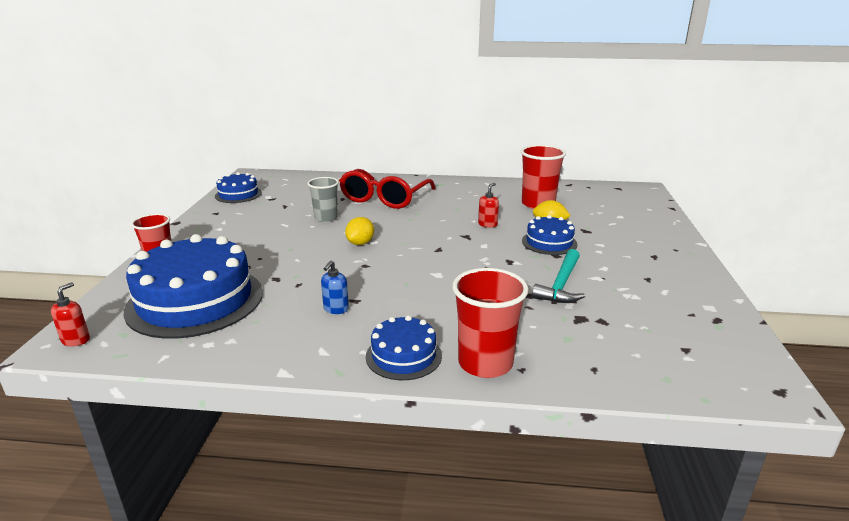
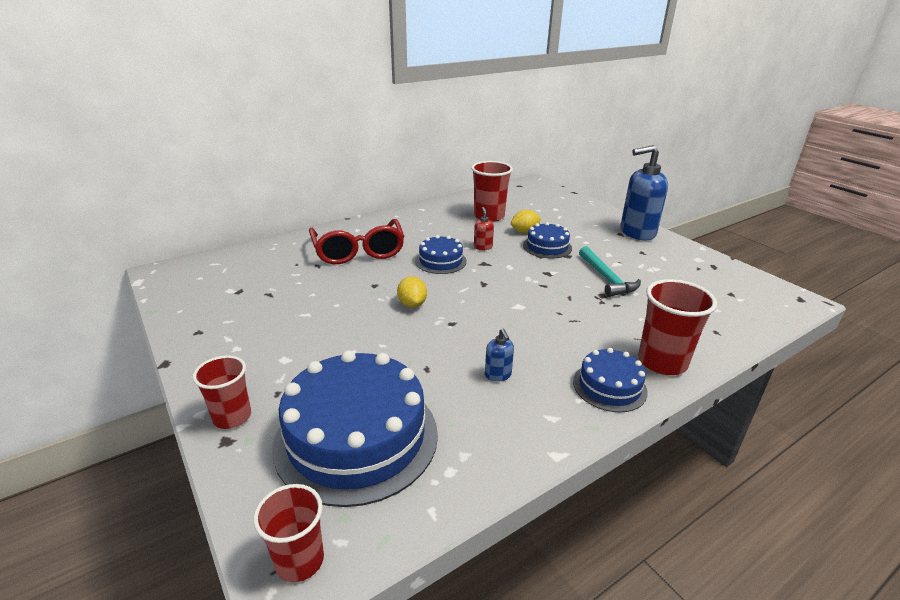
camera: 40 degrees left, 5 degrees up
red soap dispenser [51,282,90,347] -> red cup [253,484,324,582]
blue cake [215,172,262,203] -> blue cake moved to [415,235,467,274]
grey cup [308,177,339,222] -> none
none -> blue soap dispenser [621,145,668,240]

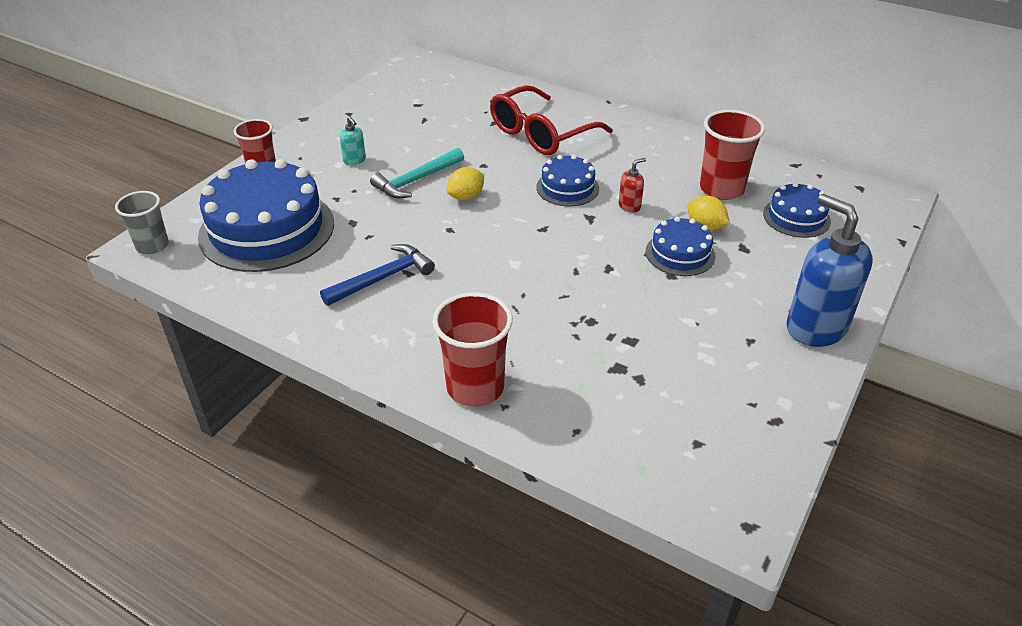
camera: 65 degrees right, 10 degrees up
red cup [253,484,324,582] -> grey cup [115,191,169,254]
blue soap dispenser [485,328,514,382] -> blue hammer [320,244,435,306]
blue cake [573,348,648,412] -> blue cake moved to [763,182,831,238]
turquoise hammer [579,246,641,297] -> turquoise hammer moved to [370,148,464,198]
none -> turquoise soap dispenser [339,116,366,165]

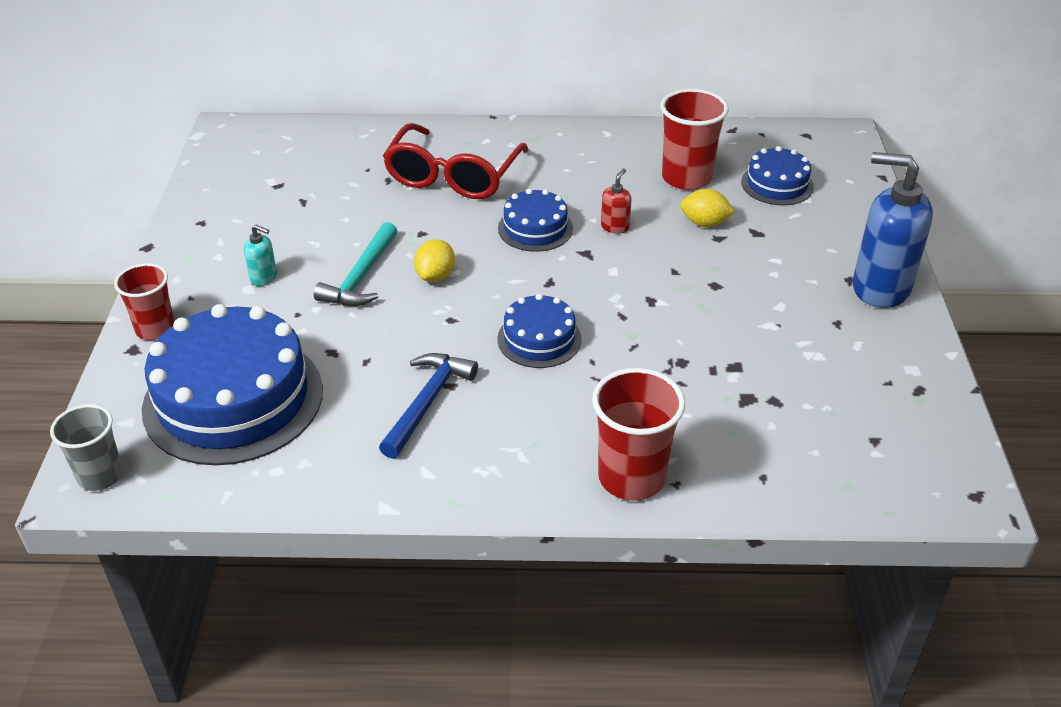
camera: 30 degrees left, 0 degrees up
blue cake [646,217,716,276] -> blue cake moved to [497,294,582,368]

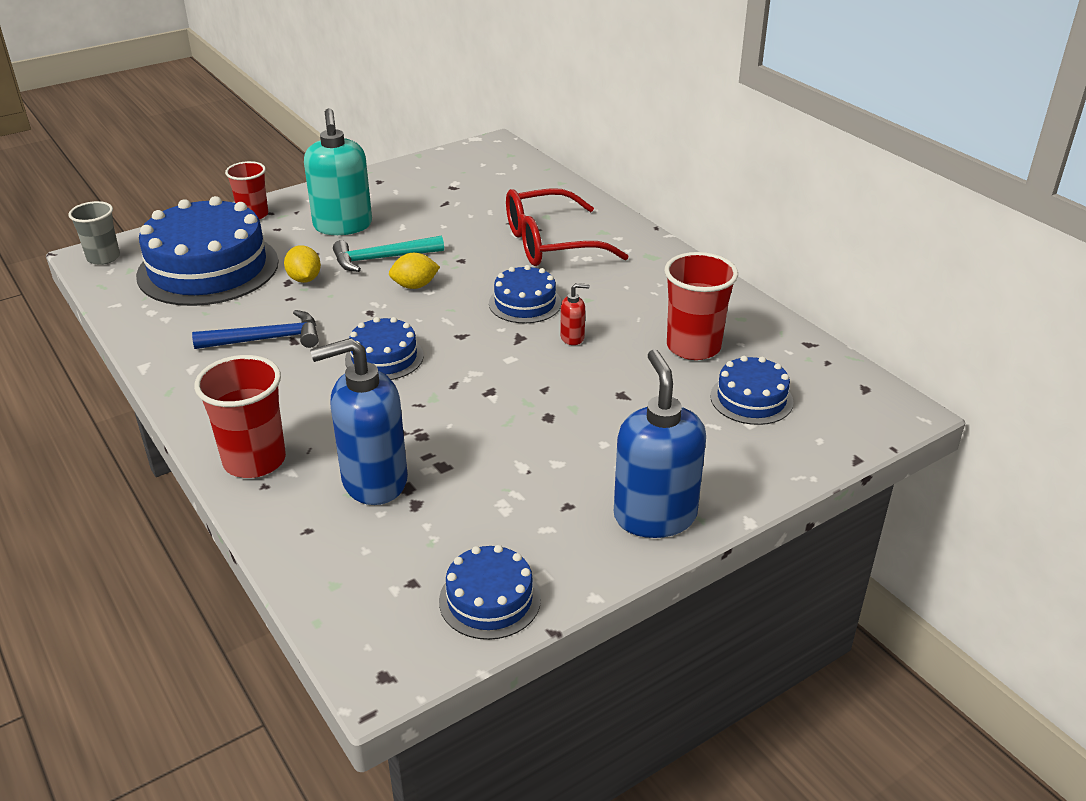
camera: 55 degrees right, 5 degrees down
turquoise soap dispenser [244,225,277,286] -> turquoise soap dispenser [304,108,372,235], size x2.30
yellow lemon [680,189,735,227] -> yellow lemon moved to [284,245,321,283]
none -> blue soap dispenser [310,338,408,505]
none -> blue cake [439,545,541,640]

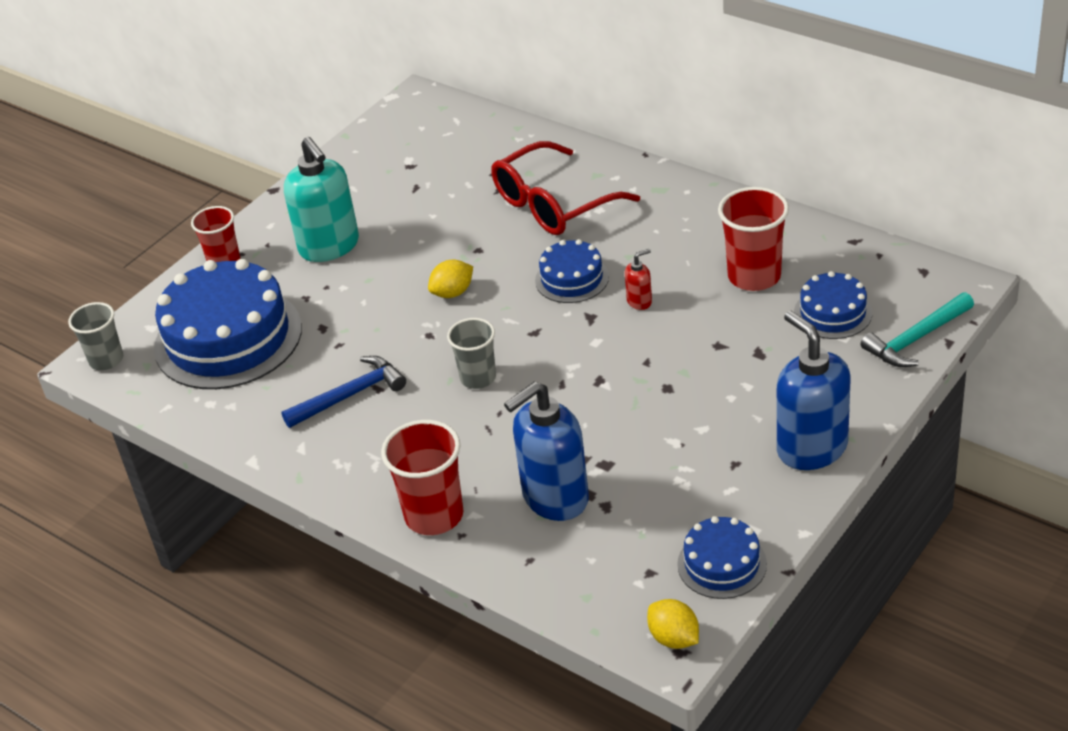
camera: 15 degrees left, 5 degrees up
yellow lemon [284,245,321,283] -> yellow lemon moved to [647,599,699,649]
turquoise hammer [333,236,444,272] -> turquoise hammer moved to [861,292,974,367]
blue cake [345,317,424,380] -> grey cup [447,318,496,389]

